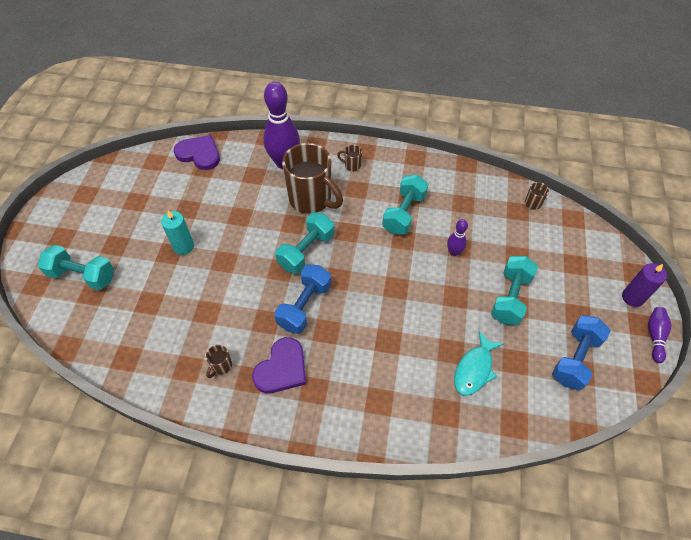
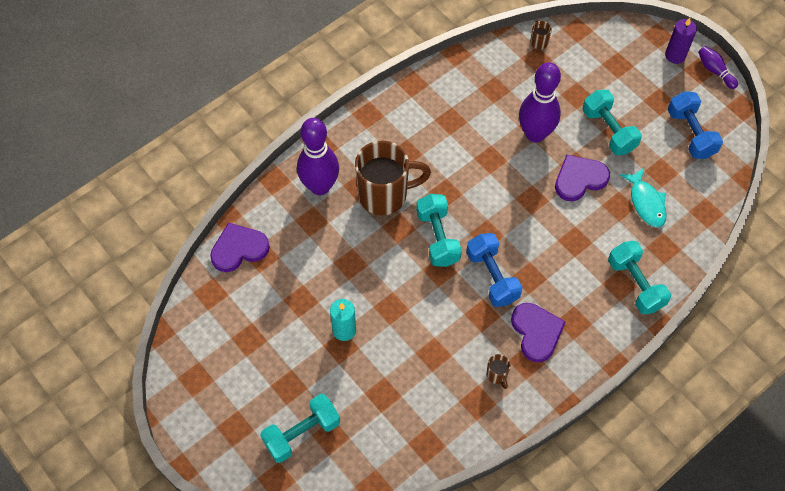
camera: 50 degrees left, 5 degrees up
brown mug [337,145,362,171] -> none
turquoise dumbbell [382,175,429,234] -> turquoise dumbbell moved to [608,241,671,315]
purple bowling pin [447,219,468,256] -> purple bowling pin [519,62,561,143], size x2.09
none -> purple heart [555,154,610,201]

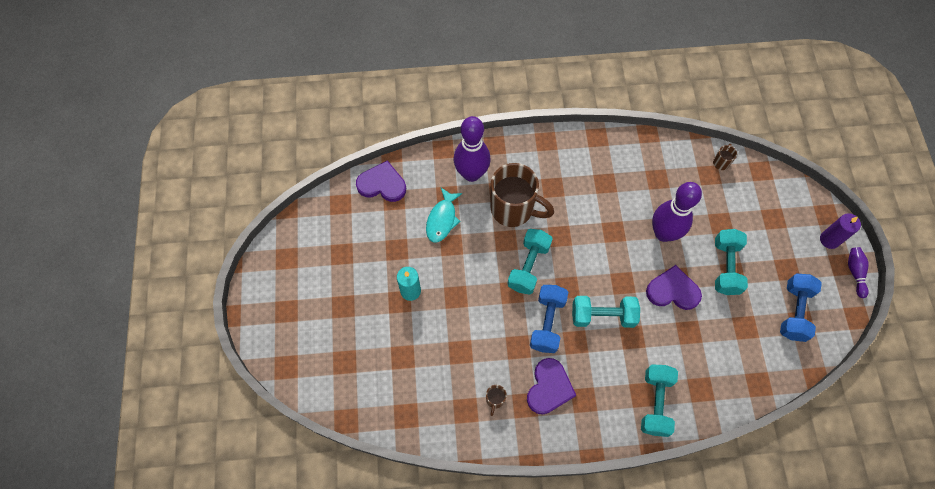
camera: 35 degrees right, 5 degrees up
turquoise dumbbell [260,394,340,463] -> turquoise dumbbell moved to [572,296,640,328]
turquoise fish [620,168,667,227] -> turquoise fish moved to [426,188,463,242]

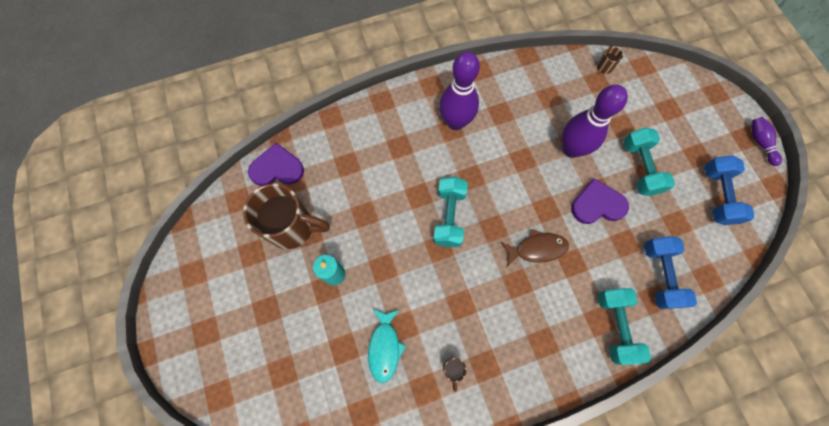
camera: 15 degrees left, 5 degrees up
turquoise fish [426,188,463,242] -> turquoise fish moved to [368,309,406,383]
purple bowling pin [454,116,490,182] -> purple bowling pin moved to [439,52,480,130]
brown mug [491,163,554,227] -> brown mug moved to [243,183,330,249]
purple heart [527,358,576,414] -> none
blue dumbbell [530,285,568,353] -> blue dumbbell moved to [644,236,697,309]
turquoise dumbbell [572,296,640,328] -> brown fish [501,229,569,267]
purple candle [820,213,861,249] -> none

